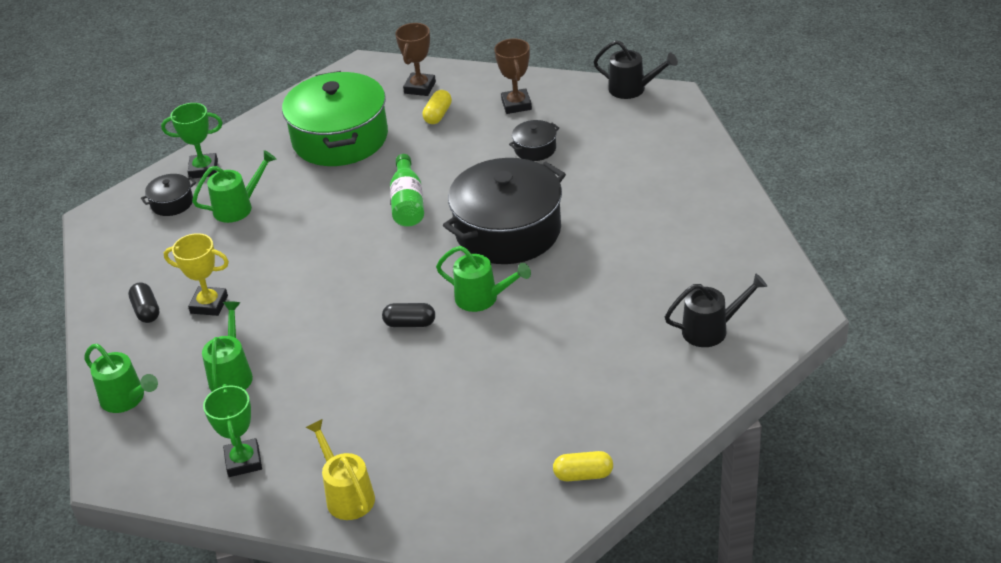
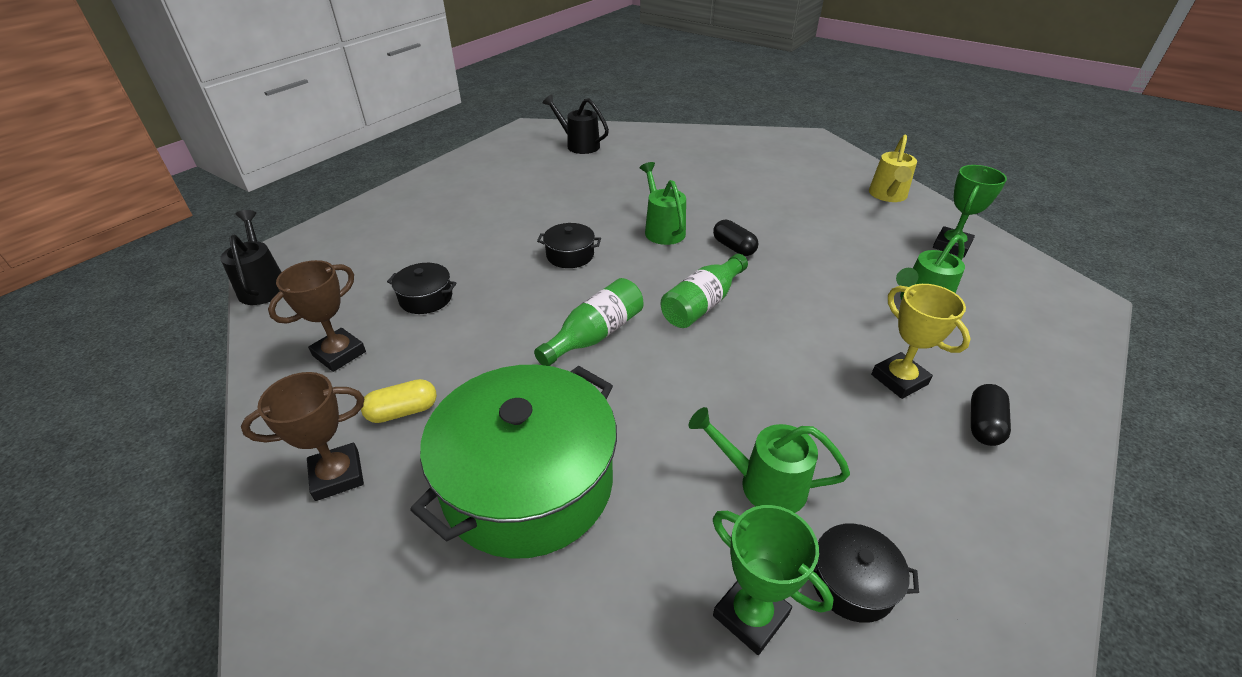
camera: 135 degrees left, 0 degrees up
green watering can [84,344,158,413] -> none
black pot [443,158,566,264] -> black pot [537,223,601,268], size x0.42
yellow capsule [553,451,613,481] -> none
none -> green bottle [661,254,748,328]

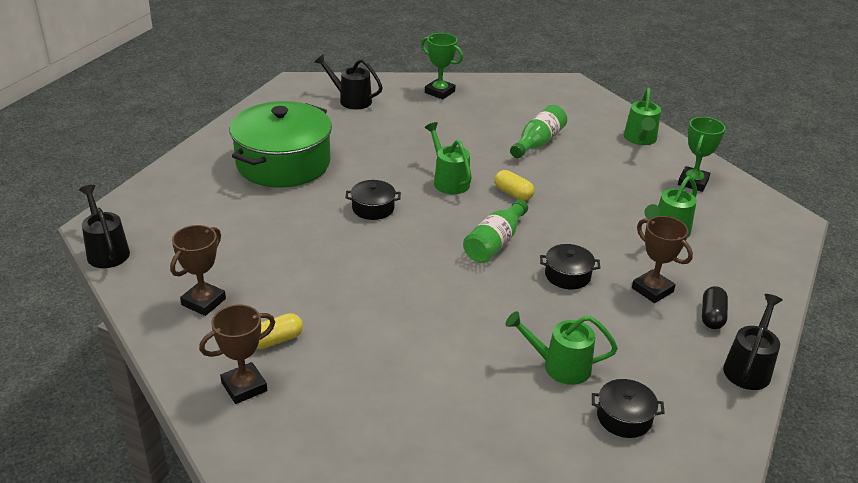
camera: 10 degrees left, 5 degrees down
black pot [387,263,457,314] -> black pot moved to [540,244,600,289]
green pot [410,365,617,559] -> green pot moved to [230,101,332,188]
green bottle [534,278,643,366] -> green bottle moved to [510,105,567,158]
black capsule [713,220,758,256] -> yellow capsule [494,170,534,201]
green trophy [713,505,833,655] -> green trophy moved to [421,33,463,99]
yellow watering can [869,135,917,202] -> green watering can [624,88,661,145]
yellow trophy [871,284,971,399] -> brown trophy [632,216,693,303]
none -> black watering can [723,294,783,390]

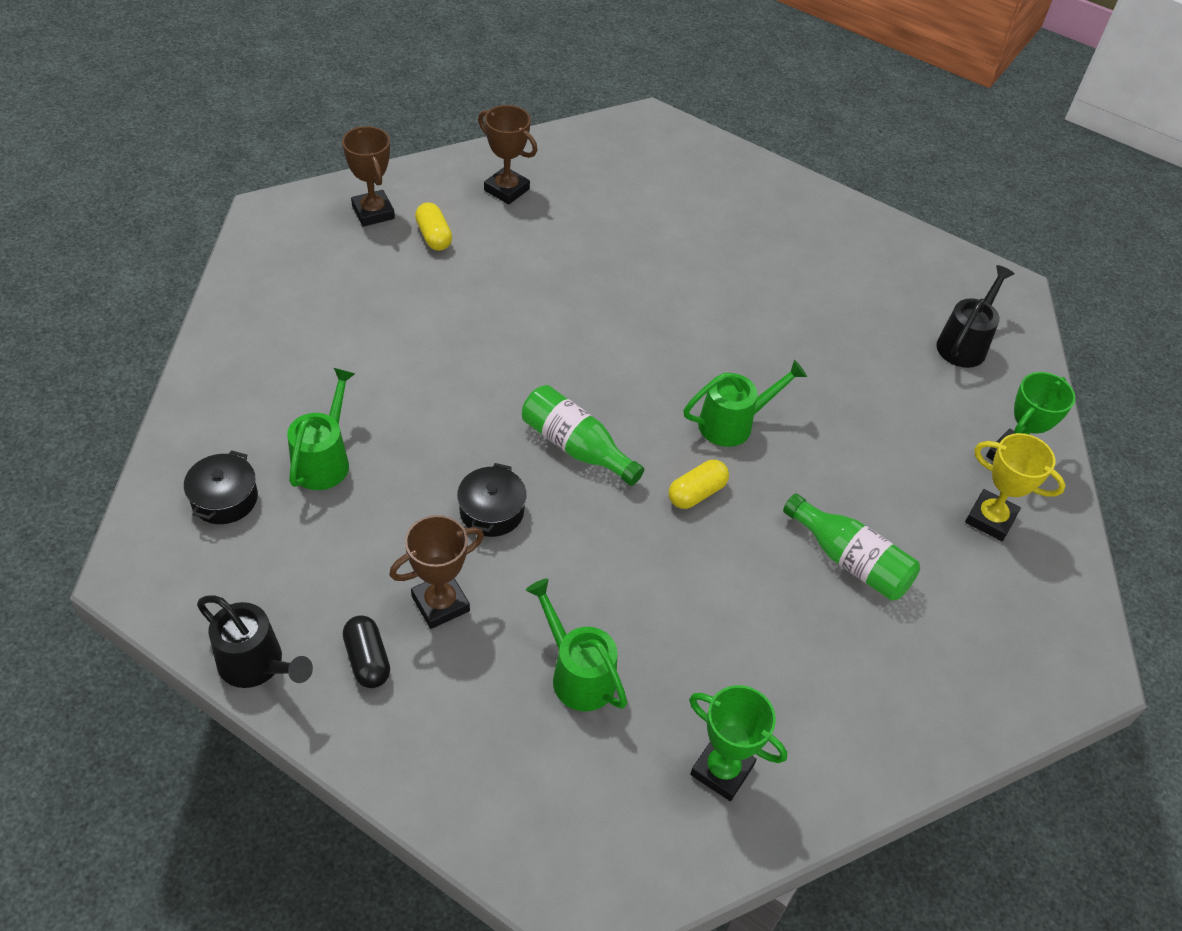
camera: 95 degrees right, 15 degrees up
black watering can [79,185,130,268] -> none
green pot [230,101,332,188] -> none
black pot [345,180,401,220] -> none
green watering can [624,88,661,145] -> none
black capsule [702,286,728,329] -> black capsule turned 45 degrees clockwise [343,615,390,688]
none -> yellow trophy [965,433,1066,541]

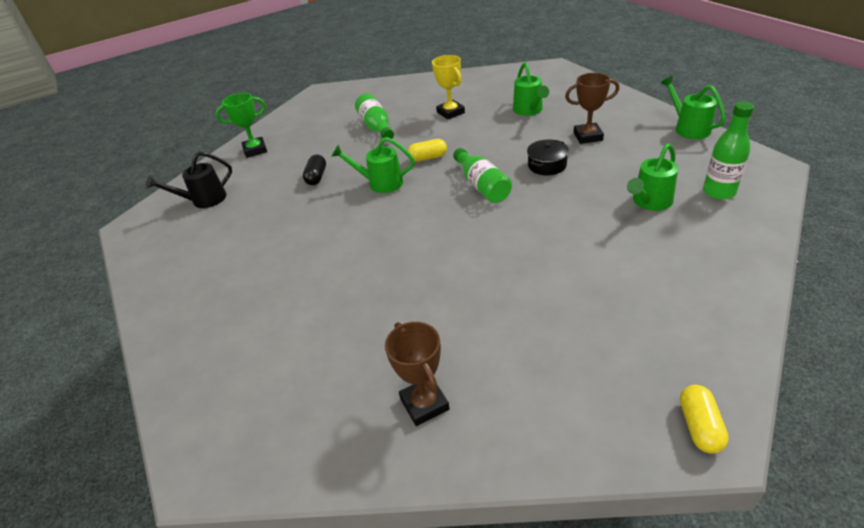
camera: 145 degrees left, 10 degrees down
black pot [184,450,258,524] -> green bottle [703,101,754,200]
black watering can [197,595,313,688] -> green watering can [661,76,726,139]
brown trophy [342,126,395,227] -> none
black capsule [343,615,390,688] -> black capsule moved to [303,154,326,185]
yellow capsule [415,202,452,251] -> yellow capsule moved to [680,385,729,454]
green trophy [689,685,787,801] -> none
yellow trophy [965,433,1066,541] -> yellow trophy moved to [432,55,465,119]

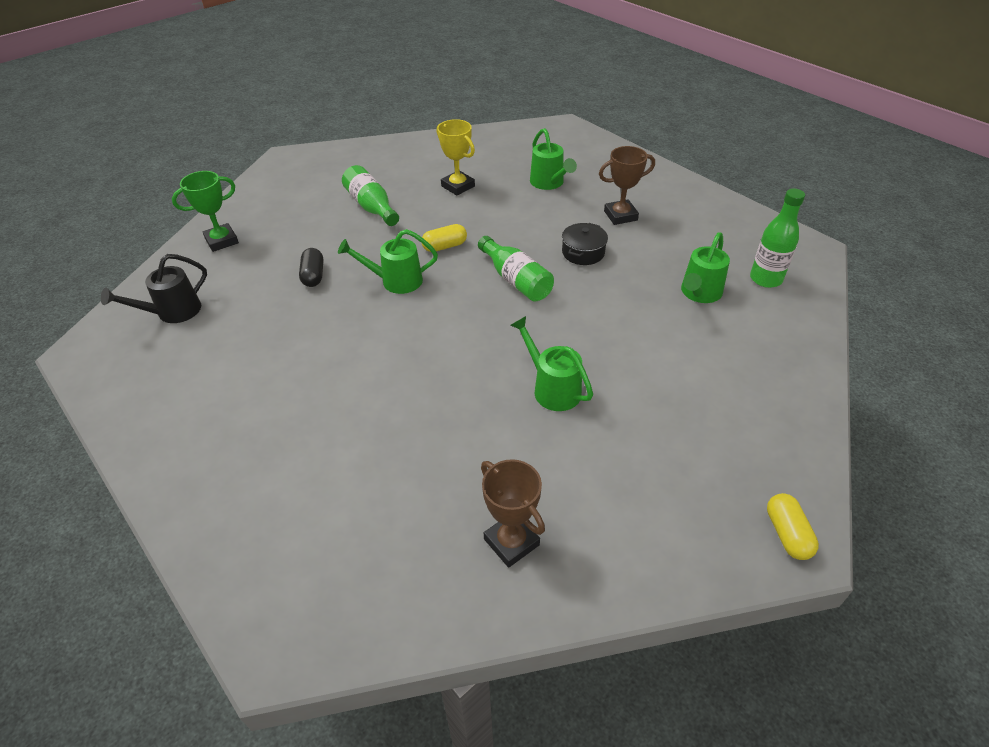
camera: 15 degrees left, 5 degrees up
green watering can [661,76,726,139] -> green watering can moved to [511,316,593,411]

